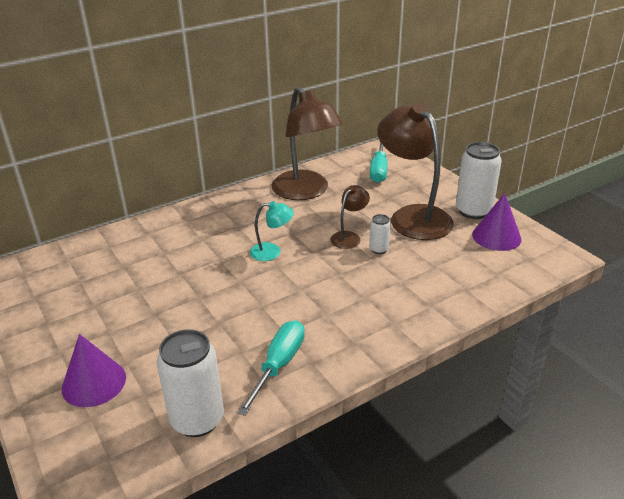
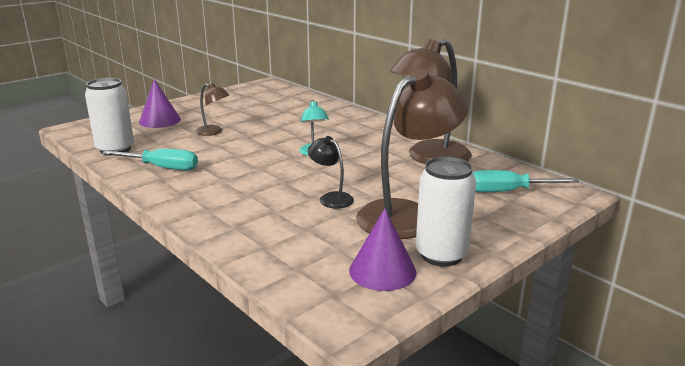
camera: 80 degrees right, 10 degrees down
brown lamp [330,185,370,249] -> brown lamp moved to [195,83,229,136]
white can [369,214,391,254] -> black lamp [308,136,354,209]

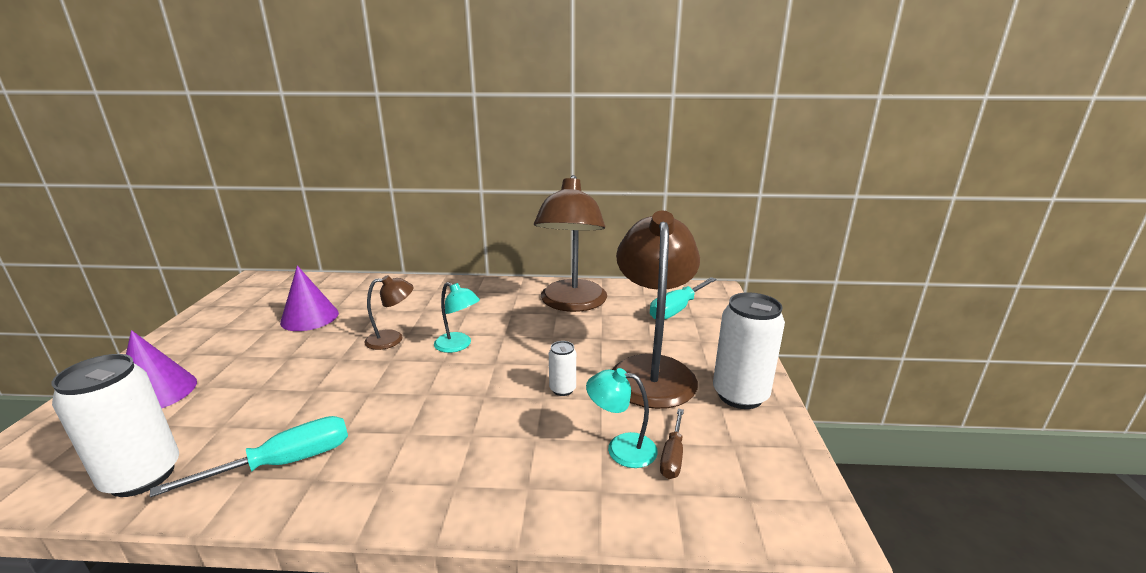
camera: 45 degrees left, 0 degrees up
brown lamp [195,83,229,136] -> brown lamp moved to [364,275,413,350]
black lamp [308,136,354,209] -> white can [549,341,576,396]
purple cone [349,208,416,291] -> purple cone moved to [280,266,339,331]
none -> turquoise lamp [586,368,658,468]
none -> brown screwdriver [660,409,684,479]

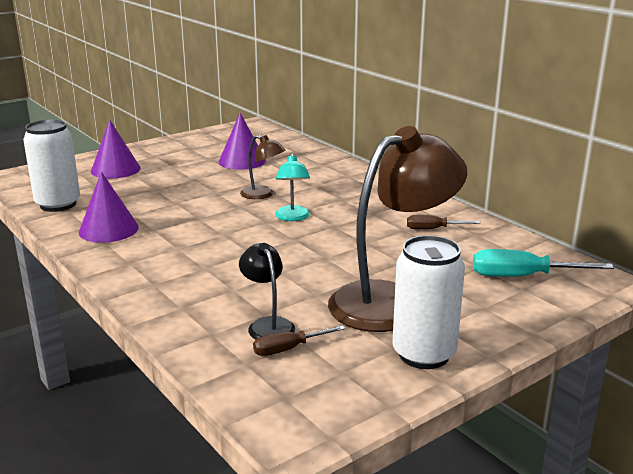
camera: 50 degrees right, 0 degrees up
turquoise screwdriver [150,416,348,497] -> purple cone [79,172,139,243]
brown lamp [534,175,607,312] -> brown screwdriver [407,215,481,229]
white can [549,341,576,396] -> none
turquoise lamp [586,368,658,468] -> black lamp [239,243,295,340]

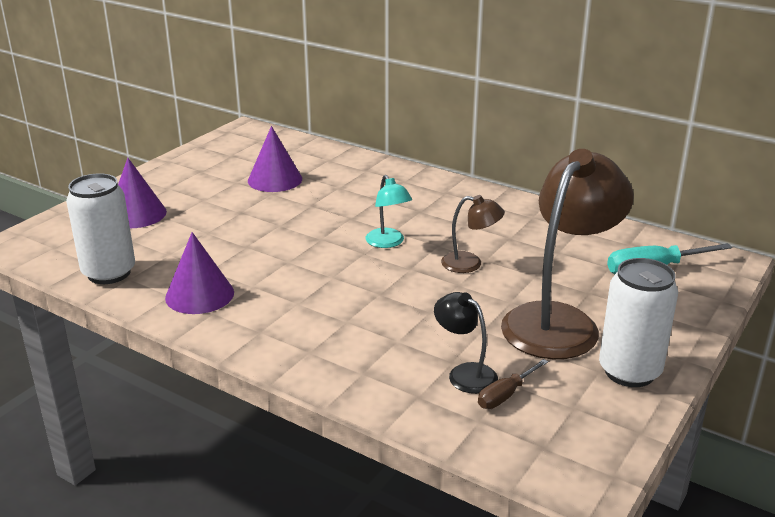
camera: 20 degrees left, 5 degrees up
brown lamp [240,135,285,199] -> brown lamp moved to [441,195,505,273]
brown screwdriver [407,215,481,229] -> none

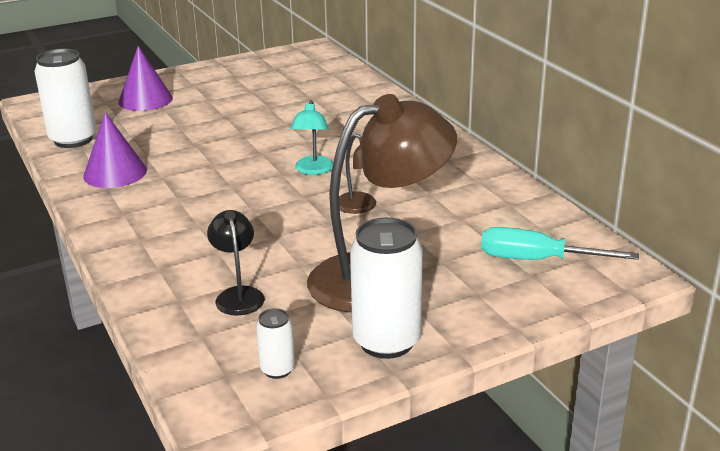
camera: 30 degrees right, 0 degrees up
purple cone [248,126,302,192] -> none
brown screwdriver [478,359,548,409] -> none
none -> white can [256,308,295,379]

